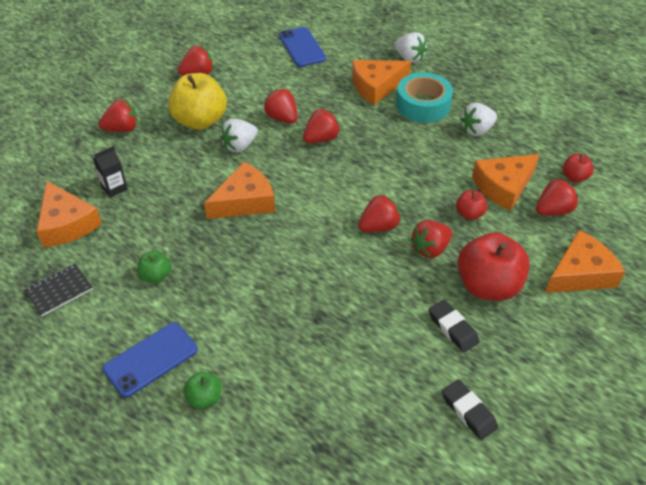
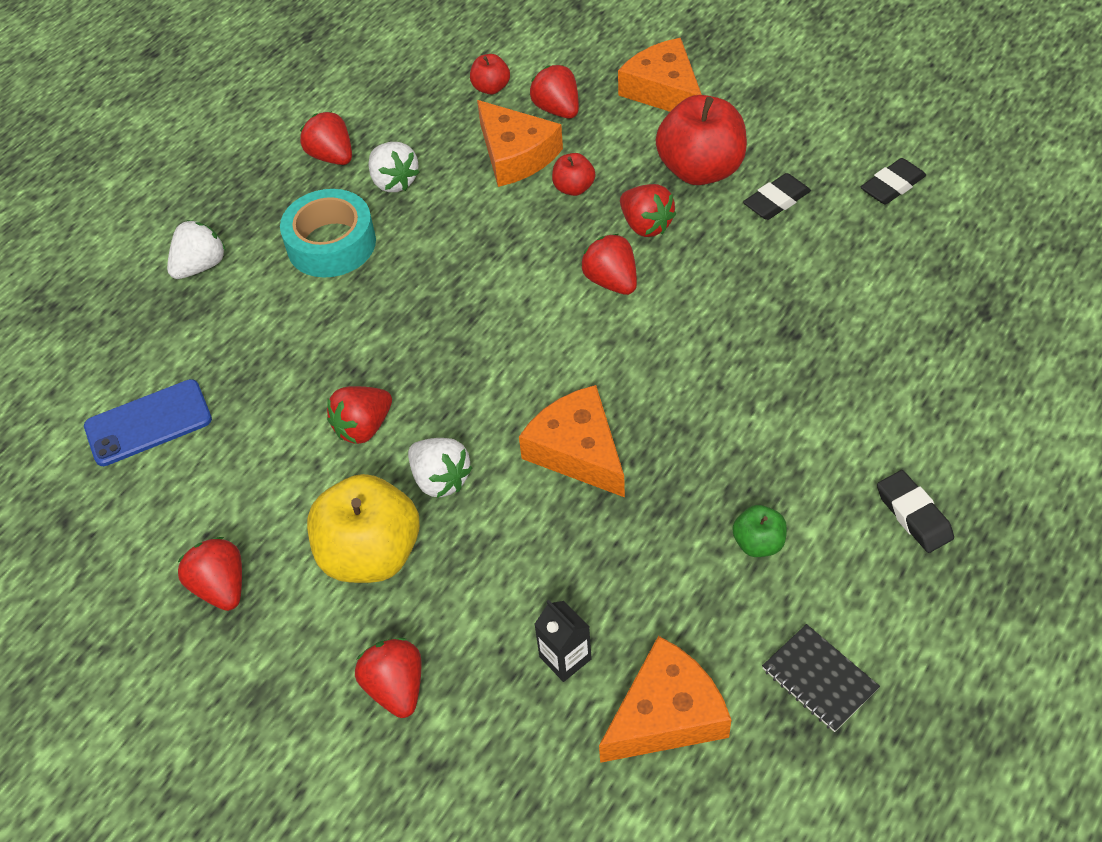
camera: 90 degrees left, 5 degrees up
blue phone [103,322,198,398] -> black eraser [877,470,954,553]
green apple [183,372,221,409] -> none
red strawberry [303,109,340,143] -> red strawberry moved to [300,111,352,165]
orange cheese [352,60,411,105] -> none

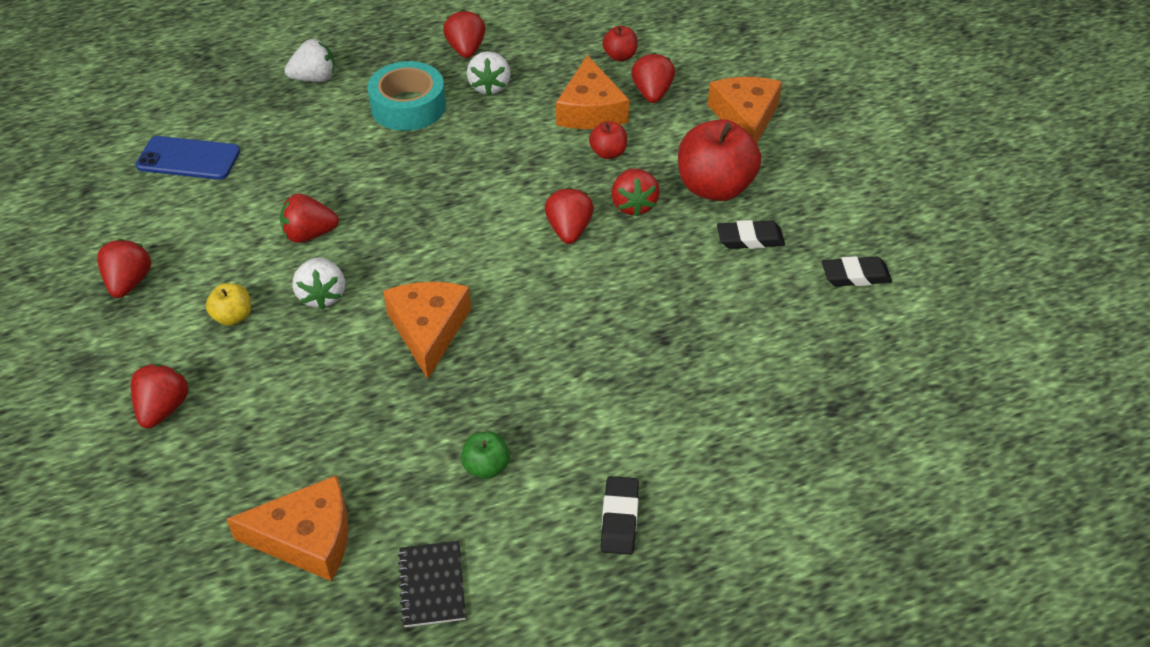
camera: 30 degrees right, 5 degrees down
yellow apple [307,474,420,583] -> yellow apple [206,283,251,326], size x0.48
black carton [534,600,592,682] -> none

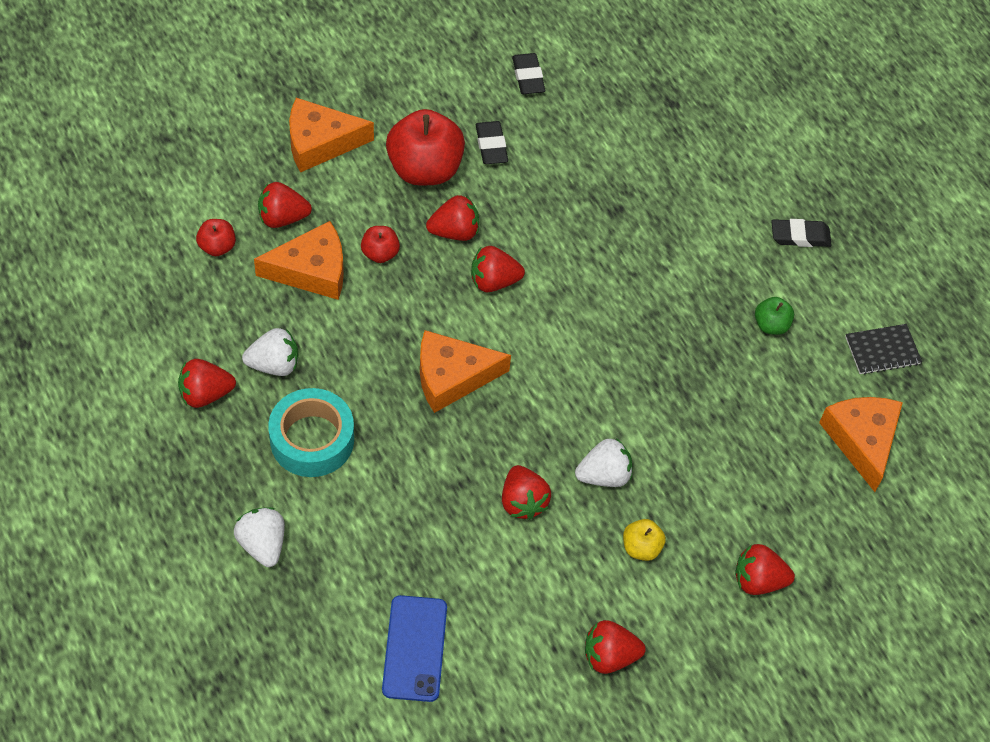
camera: 100 degrees left, 10 degrees up
orange cheese [383,282,471,379] -> orange cheese moved to [420,330,511,413]

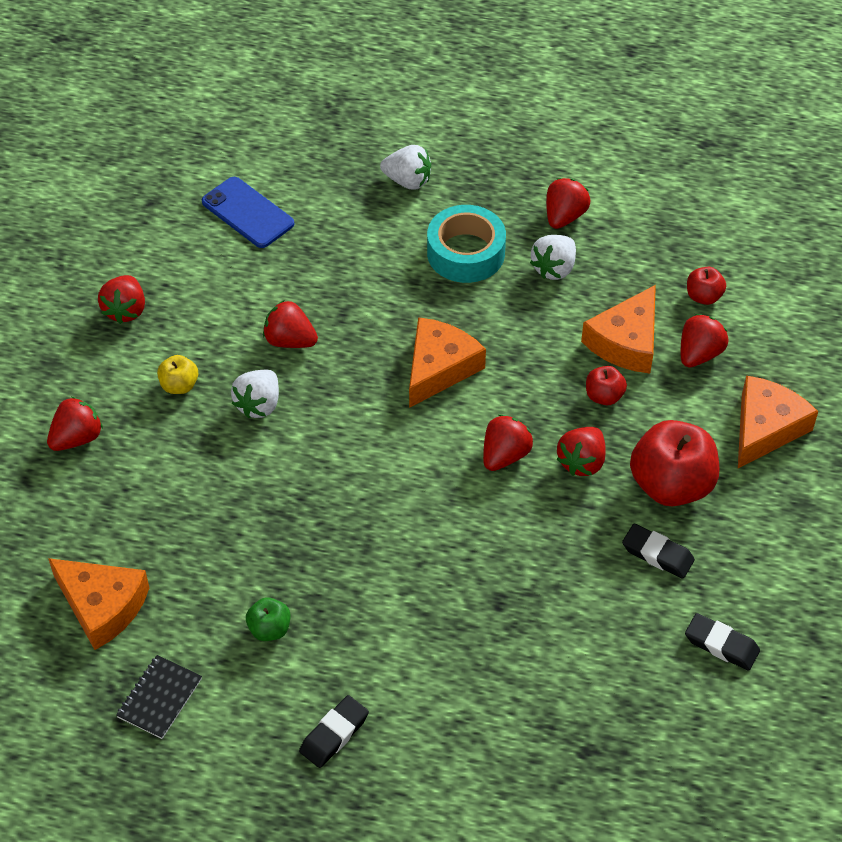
camera: 135 degrees right, 5 degrees down
red strawberry [585,620,646,674] -> red strawberry turned 150 degrees clockwise [98,275,145,324]

